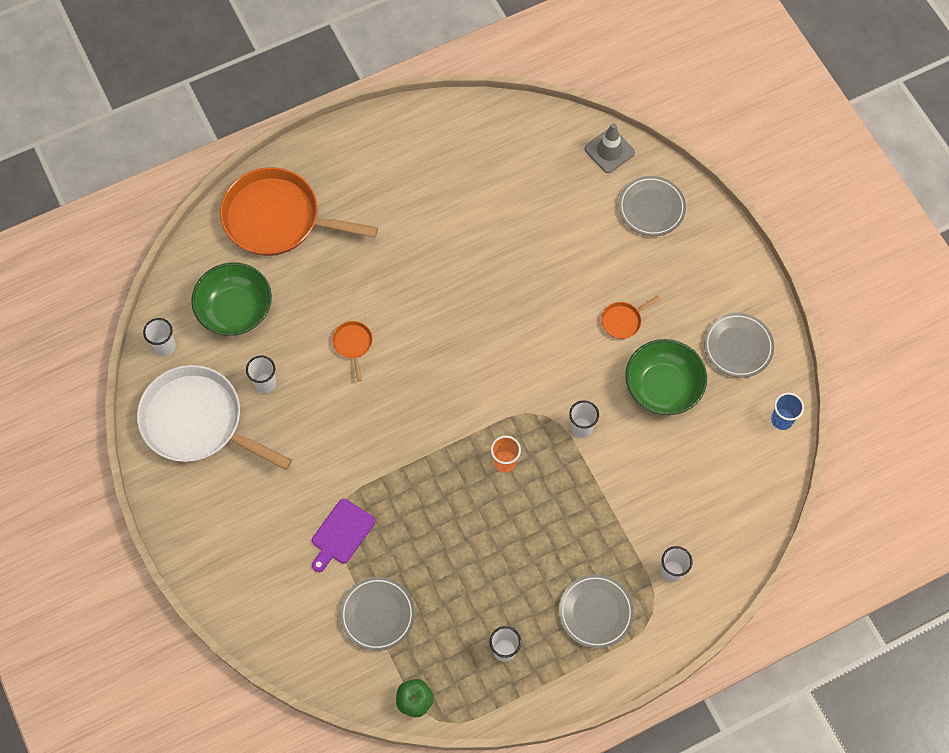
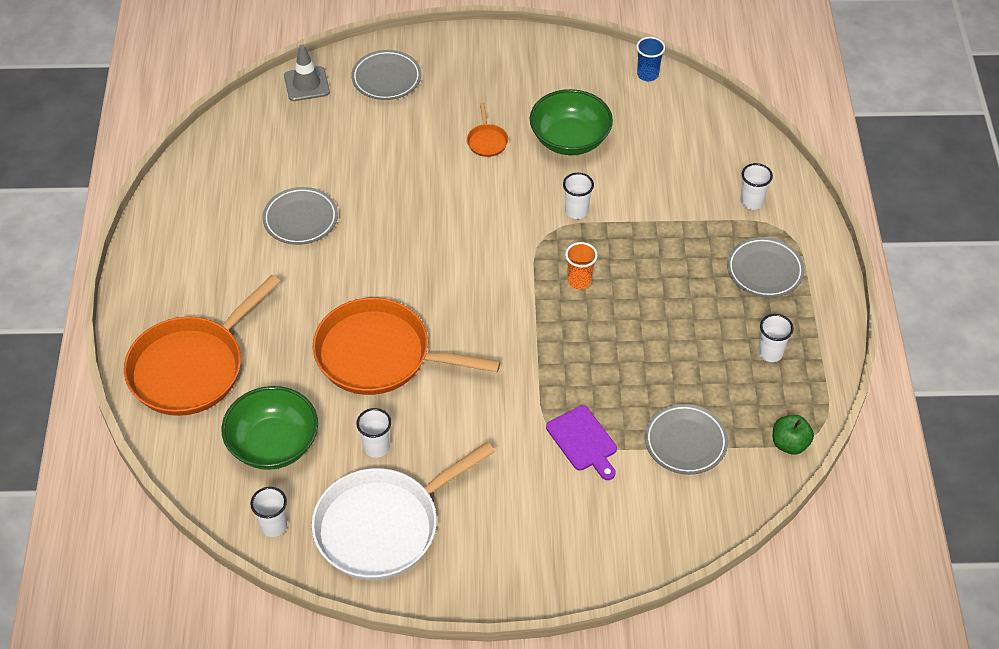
camera: 65 degrees left, 15 degrees down
orange pan [332,321,373,381] -> orange pan [313,298,501,395], size x2.49
grey plate [704,313,774,378] -> grey plate moved to [262,187,338,245]

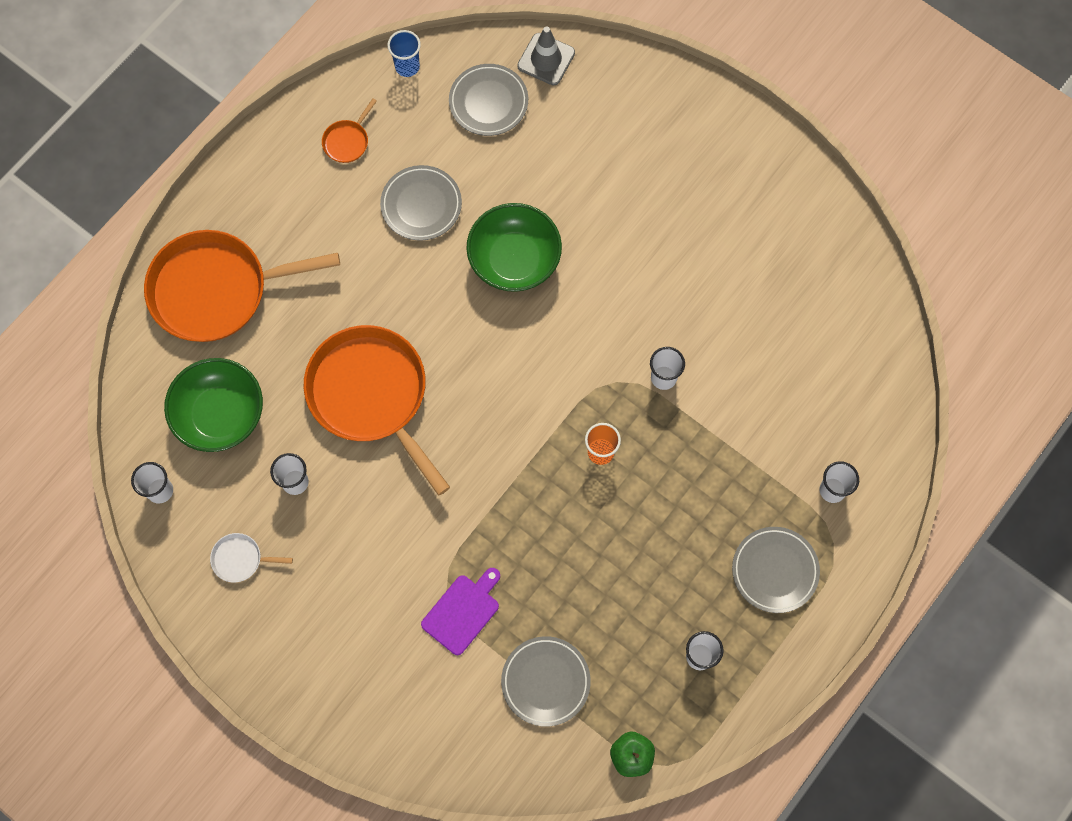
camera: 40 degrees right, 20 degrees up
white pan [312,442,495,580] -> white pan [210,533,293,582], size x0.40
grey plate [351,50,421,100] -> grey plate moved to [449,64,528,136]
orange pan [467,103,508,157] -> orange pan moved to [322,98,377,163]
green bowl [530,89,613,155] -> green bowl moved to [466,203,562,292]
purple cutting board [546,405,617,480] -> purple cutting board turned 150 degrees counterclockwise [421,568,500,655]
blue cup [636,37,665,81] -> blue cup moved to [387,30,421,77]

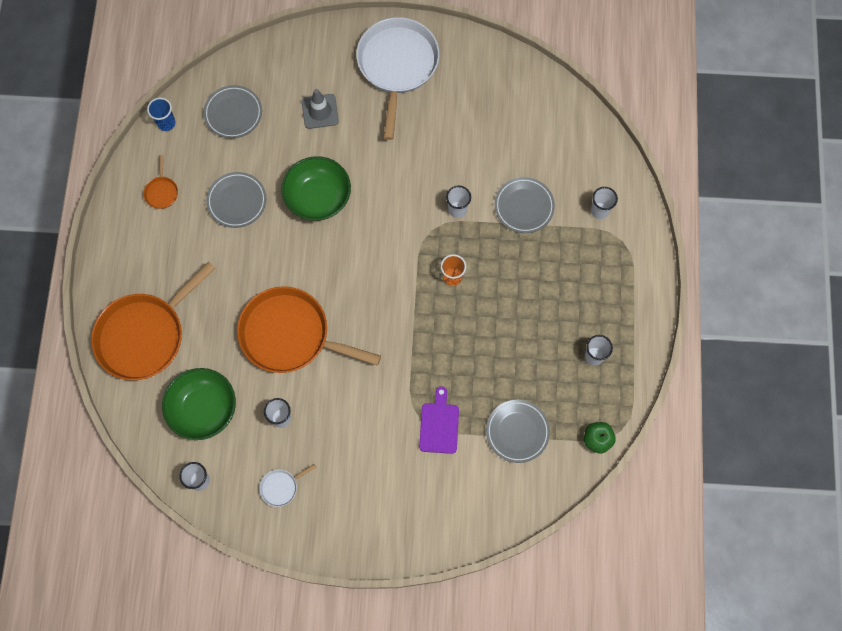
camera: 35 degrees left, 0 degrees up
grey traffic cone [517,26,575,86] -> grey traffic cone moved to [302,89,339,129]
grey plate [732,527,820,613] -> grey plate moved to [495,177,555,233]
none -> white pan [356,17,439,140]

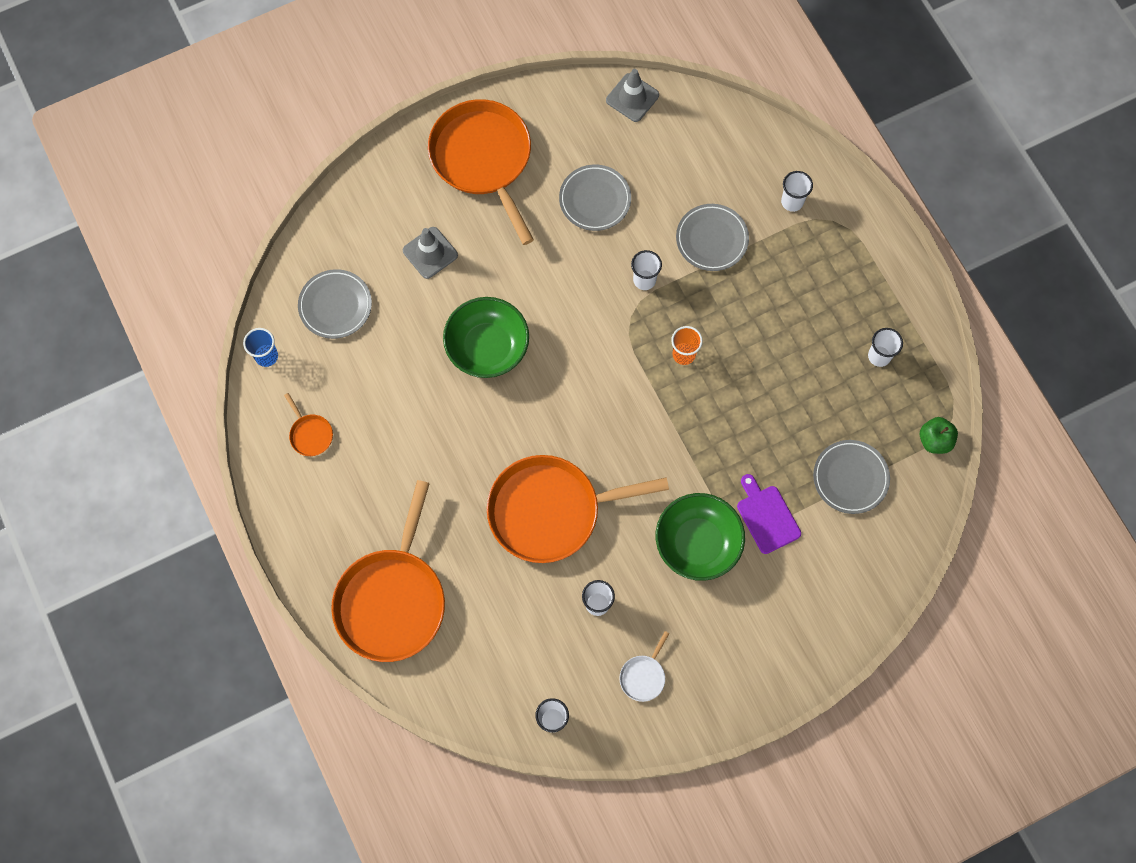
camera: 30 degrees left, 0 degrees up
green bowl [162,368,236,440] -> green bowl moved to [656,493,745,581]
grey plate [206,172,266,228] -> grey plate moved to [559,164,631,231]
white pan [356,17,439,140] -> orange pan [428,99,534,245]
none -> grey traffic cone [606,69,659,122]

